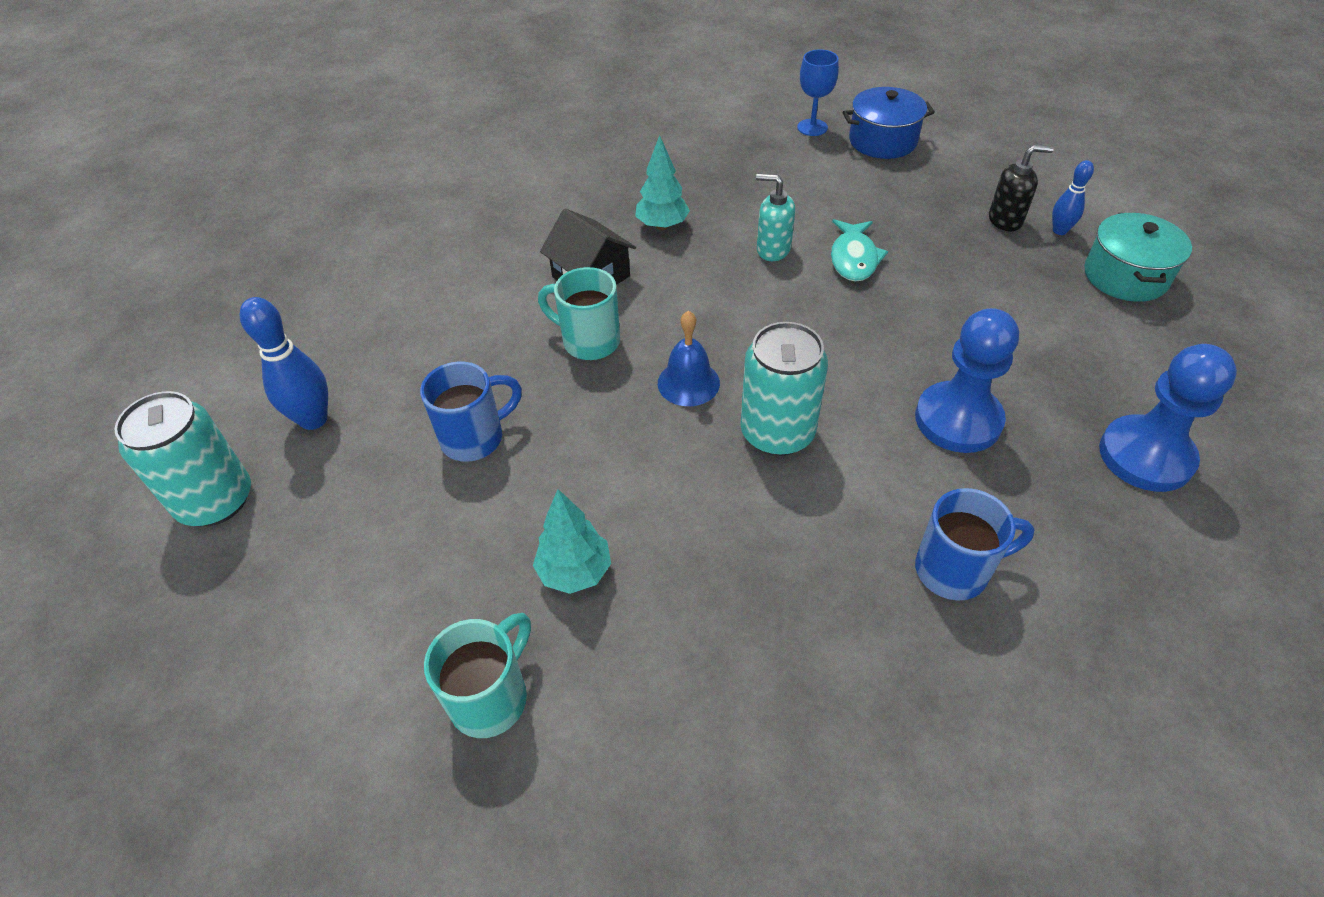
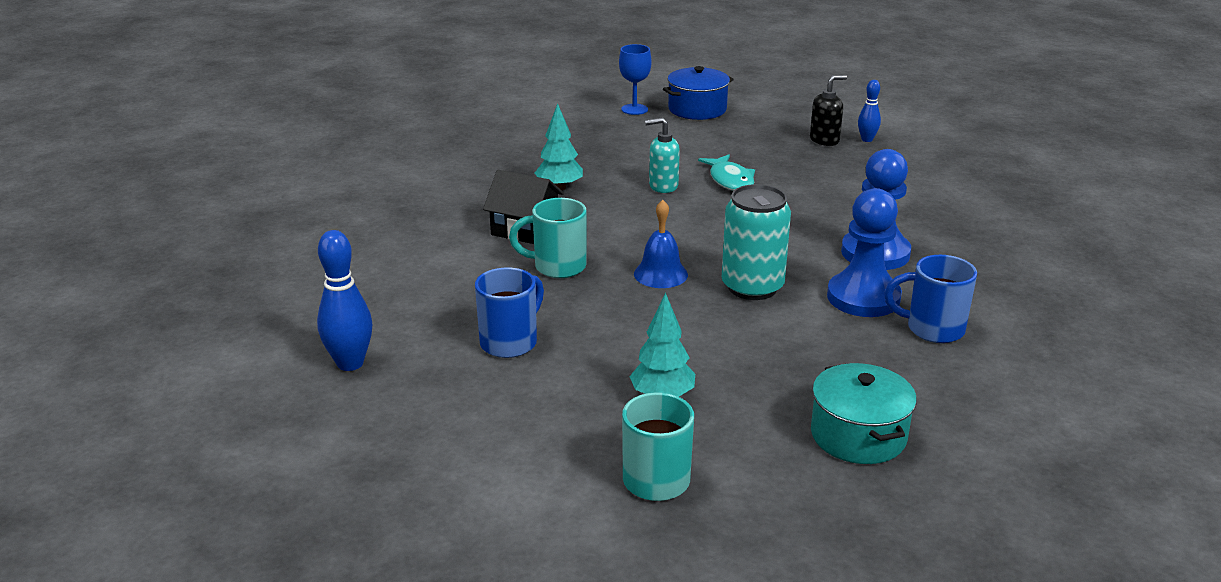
camera: 25 degrees left, 20 degrees down
turquoise can [114,391,251,526] -> none
blue mug [915,488,1035,601] -> blue mug turned 135 degrees counterclockwise [884,255,977,343]
turquoise pot [1084,213,1192,302] -> turquoise pot moved to [811,363,917,464]
blue pawn [1099,344,1237,492] -> blue pawn moved to [827,188,902,317]

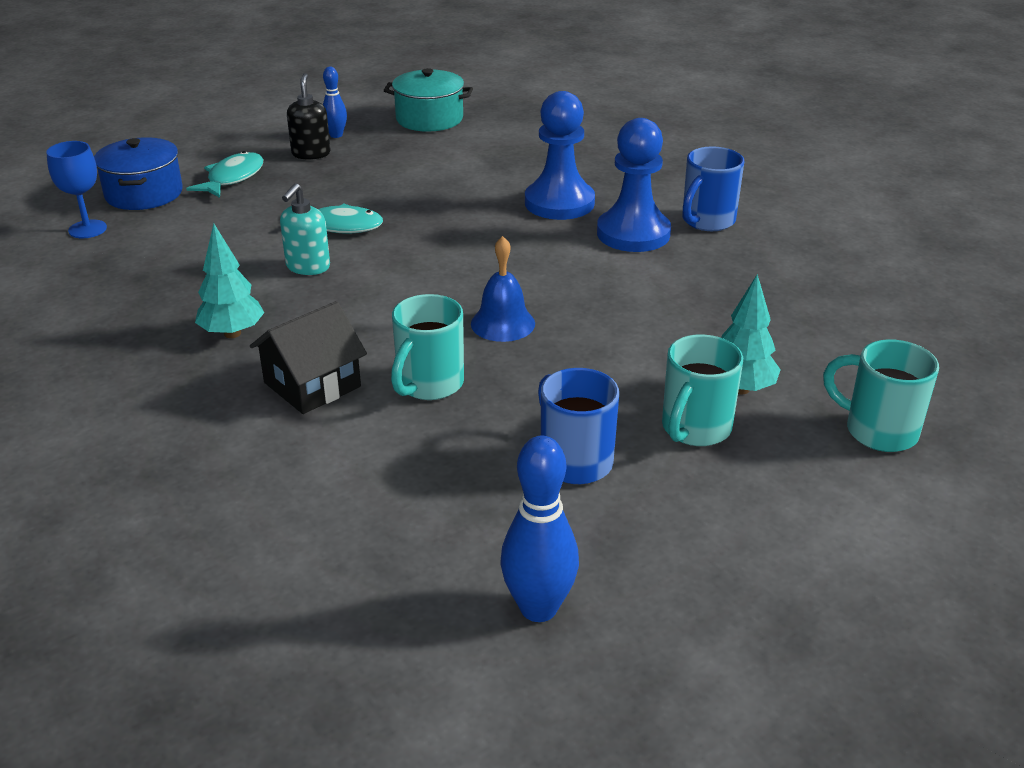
camera: 65 degrees left, 5 degrees up
turquoise can [722,184,791,300] -> none
turquoise pot [811,363,917,464] -> turquoise pot moved to [384,68,473,132]
none -> turquoise fish [186,151,264,198]
none -> turquoise mug [662,334,743,446]

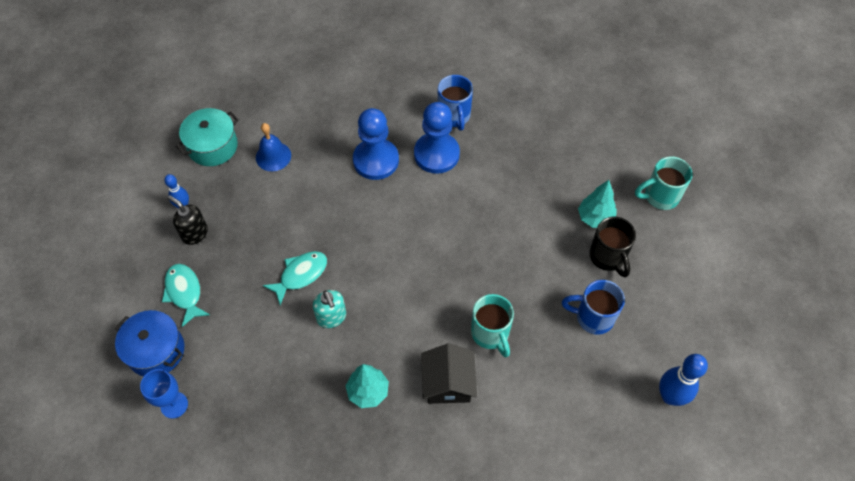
camera: 50 degrees left, 25 degrees up
blue bell [471,236,535,342] -> blue bell moved to [256,123,291,171]
turquoise mug [662,334,743,446] -> black mug [589,217,636,277]

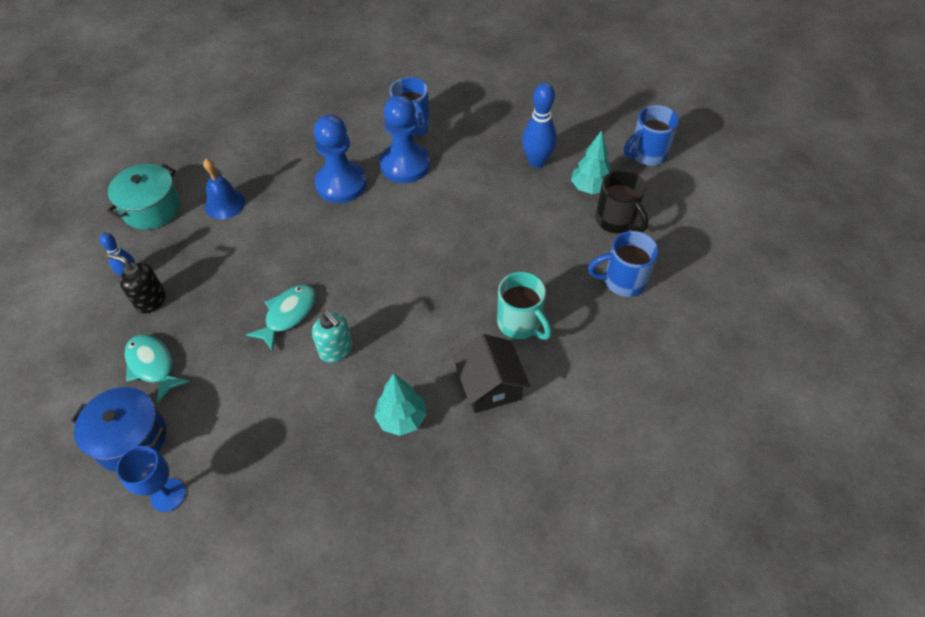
camera: 15 degrees left, 5 degrees down
turquoise mug [635,156,693,210] -> blue mug [624,105,679,166]
blue bowling pin [659,354,708,406] -> blue bowling pin moved to [522,82,557,168]

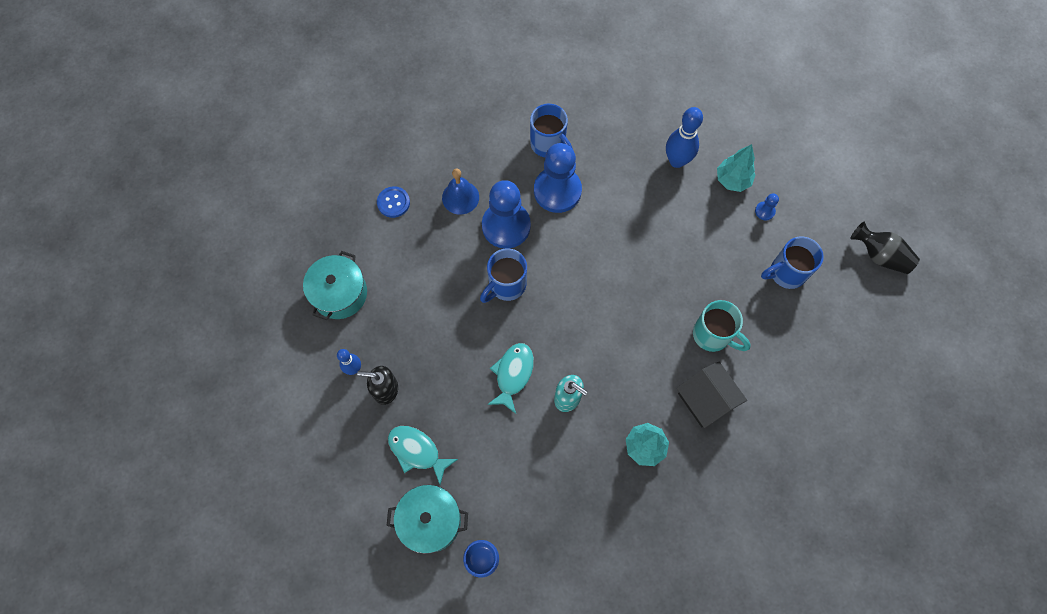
camera: 15 degrees left, 15 degrees up
blue pot [71,387,166,471] -> turquoise pot [386,485,468,554]
blue bell [203,159,245,219] -> blue bell moved to [442,168,479,215]
black mug [596,170,648,233] -> blue pawn [755,193,779,220]
blue mug [624,105,679,166] -> blue mug moved to [480,248,527,303]
none -> blue button [377,186,410,218]
none -> black vase [850,222,920,274]

